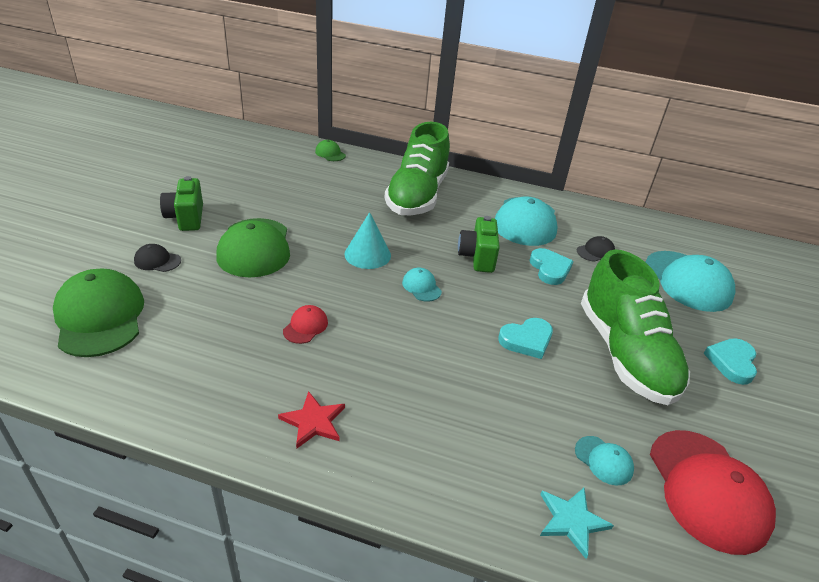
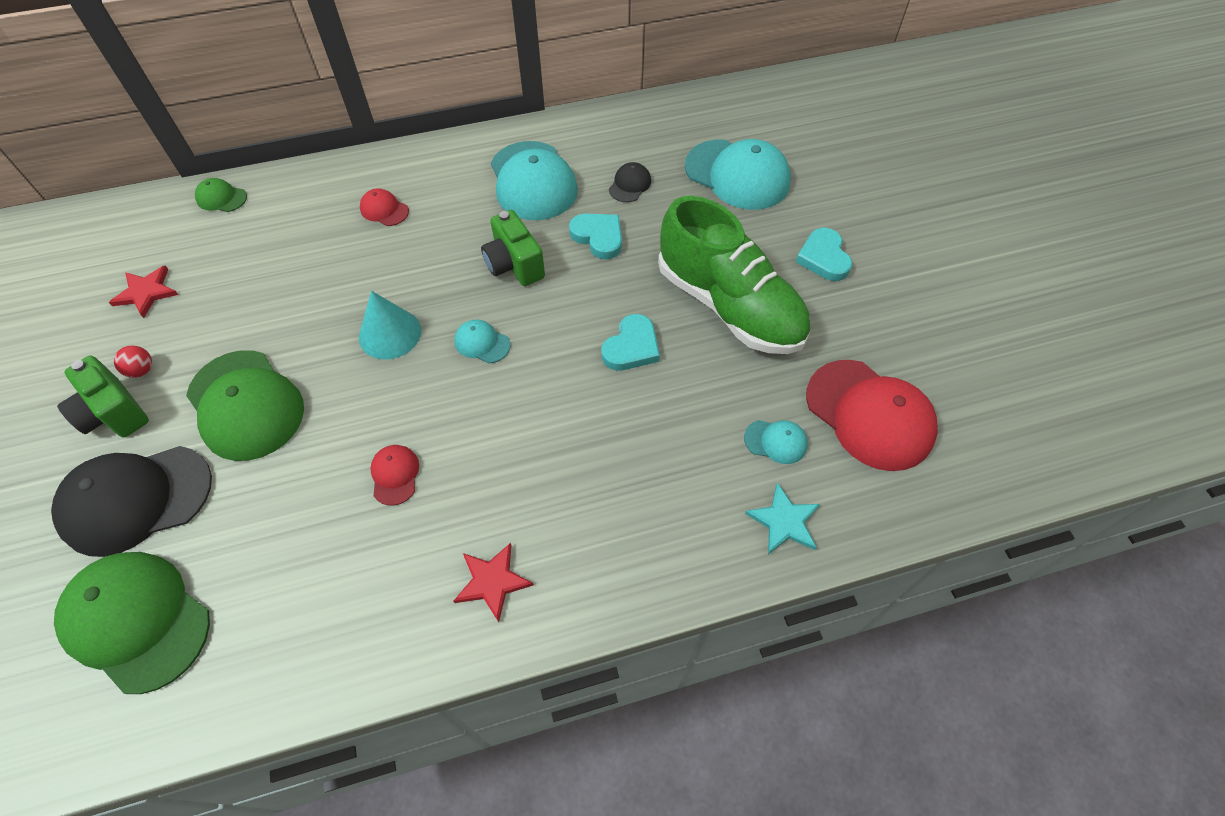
camera: 30 degrees left, 20 degrees up
black cap [134,244,181,272] -> black cap [51,446,212,557], size x2.19
green shoe [384,122,450,215] -> red cap [360,188,409,226]
none -> red star [109,265,178,318]
none -> red ball [114,345,152,378]

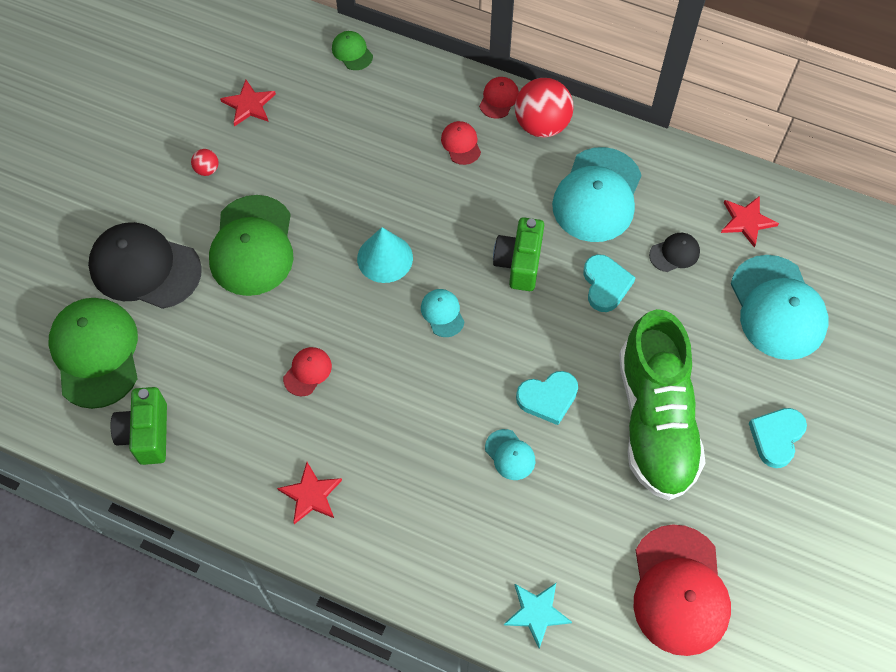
camera: 40 degrees right, 5 degrees up
green camera [57,355,149,437] -> green camera moved to [111,387,167,465]
turquoise cap [744,420,808,464] -> turquoise cap moved to [485,429,535,480]
none -> red cap [479,77,519,119]
none -> red ball [515,78,574,138]
none -> red star [721,196,779,247]

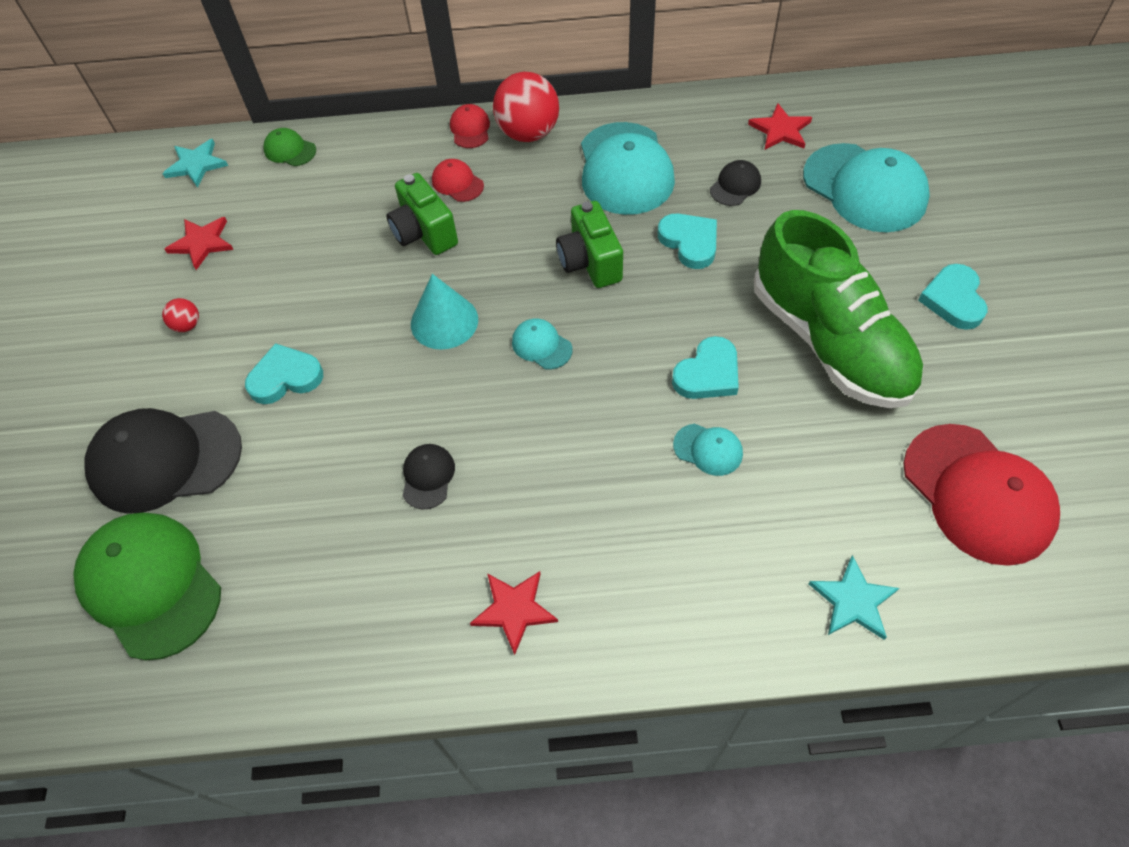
camera: 25 degrees left, 5 degrees down
green camera [111,387,167,465] -> green camera moved to [386,173,458,255]
green cap [209,195,293,296] -> turquoise heart [245,343,323,404]
red cap [283,347,332,396] -> black cap [403,444,455,509]
none -> turquoise star [162,139,228,188]

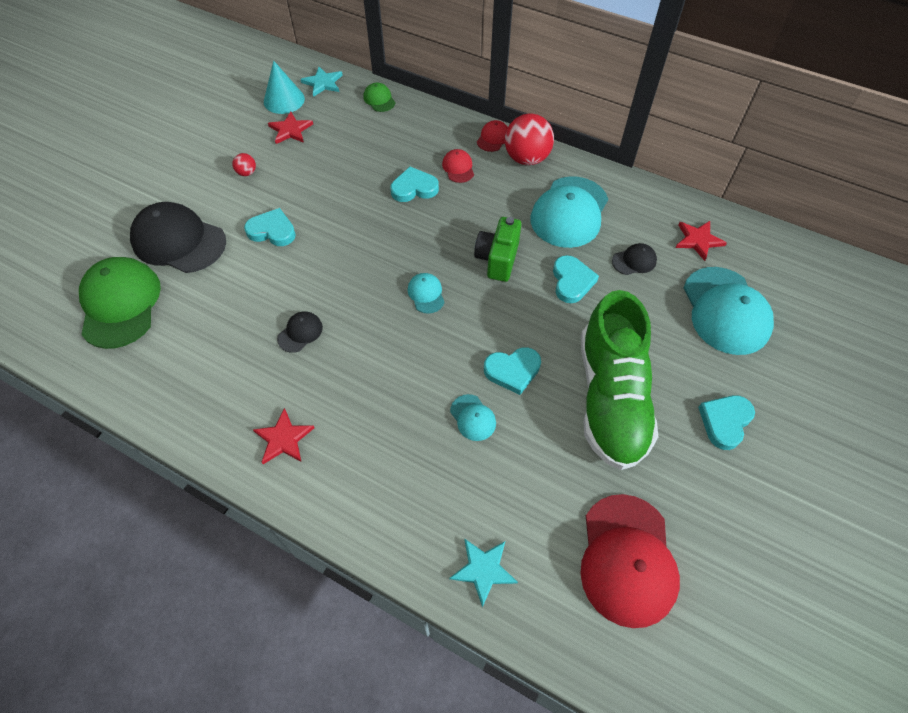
camera: 30 degrees right, 0 degrees up
green camera [386,173,458,255] -> turquoise heart [390,167,439,202]
turquoise cone [411,274,478,350] -> turquoise cone moved to [264,61,305,114]

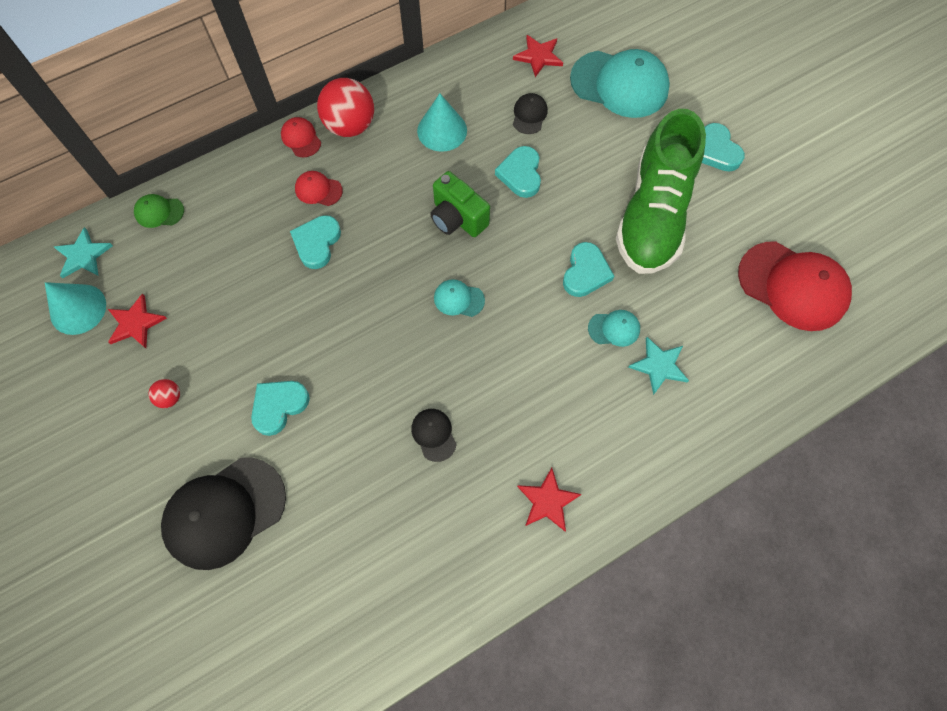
camera: 60 degrees left, 10 degrees up
green cap [79,257,161,349] -> none
turquoise star [449,539,518,607] -> turquoise star moved to [628,337,689,395]
turquoise cap [530,176,608,248] -> turquoise cone [417,93,467,152]
turquoise heart [553,255,599,303] -> turquoise heart turned 120 degrees counterclockwise [495,146,541,198]
green shoe [581,290,658,470] -> green shoe turned 75 degrees clockwise [616,109,706,274]

